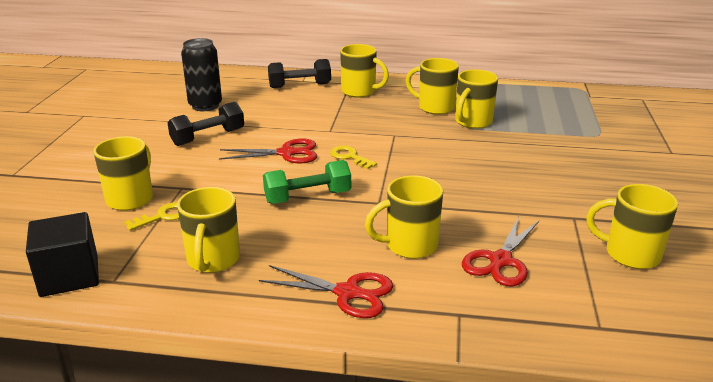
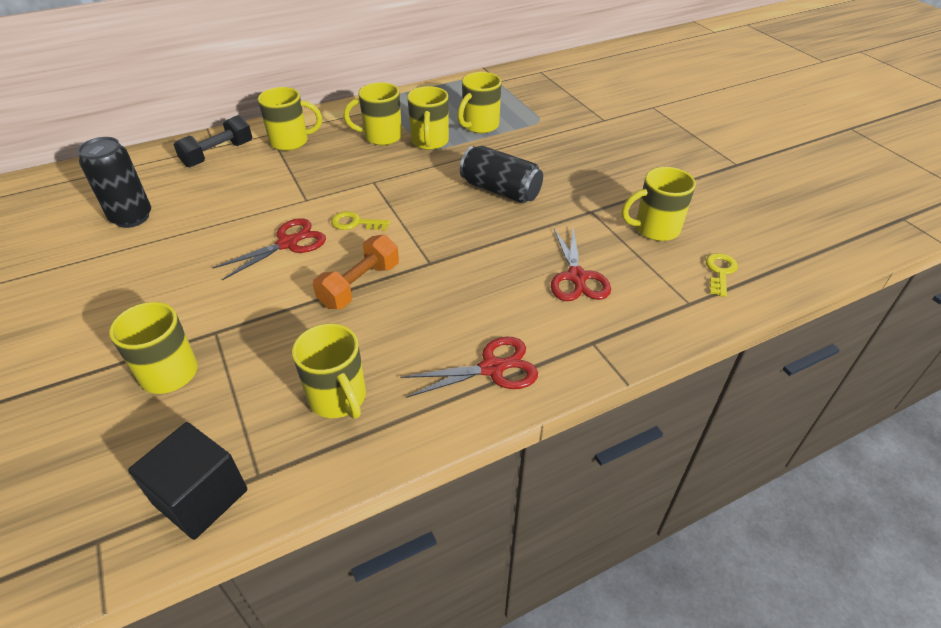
camera: 35 degrees left, 15 degrees up
yellow key [124,202,179,231] -> yellow key moved to [706,253,738,297]
black dumbbell [167,102,244,146] -> none
green dumbbell [263,160,351,204] -> orange dumbbell [313,235,399,309]
yellow mug [365,175,443,259] -> yellow mug moved to [458,72,502,133]
none -> black can [460,146,543,203]

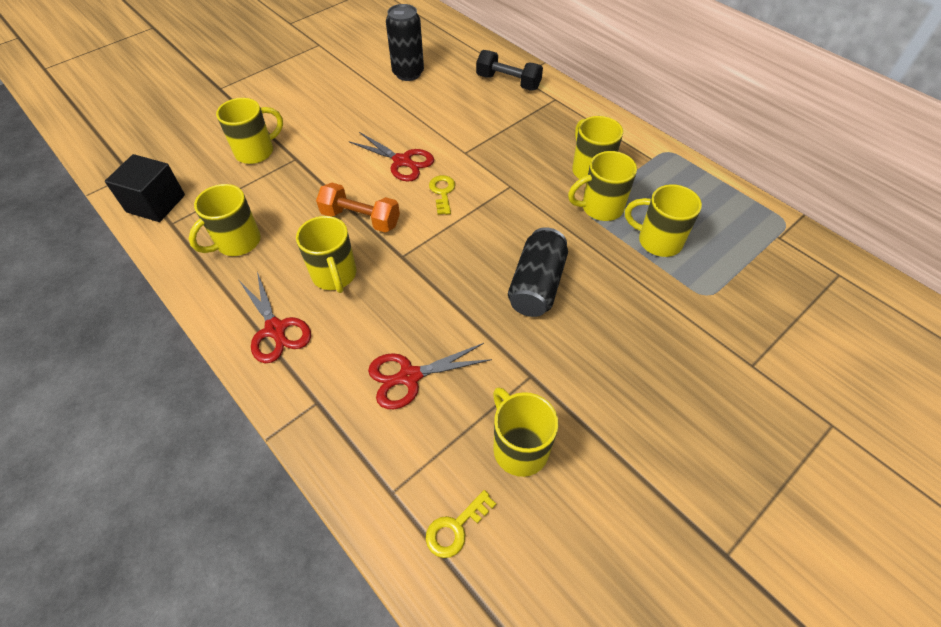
camera: 75 degrees right, 10 degrees up
yellow mug [258,87,322,151] -> yellow mug moved to [296,216,357,293]
yellow key [706,253,738,297] -> yellow key turned 135 degrees clockwise [426,490,496,558]

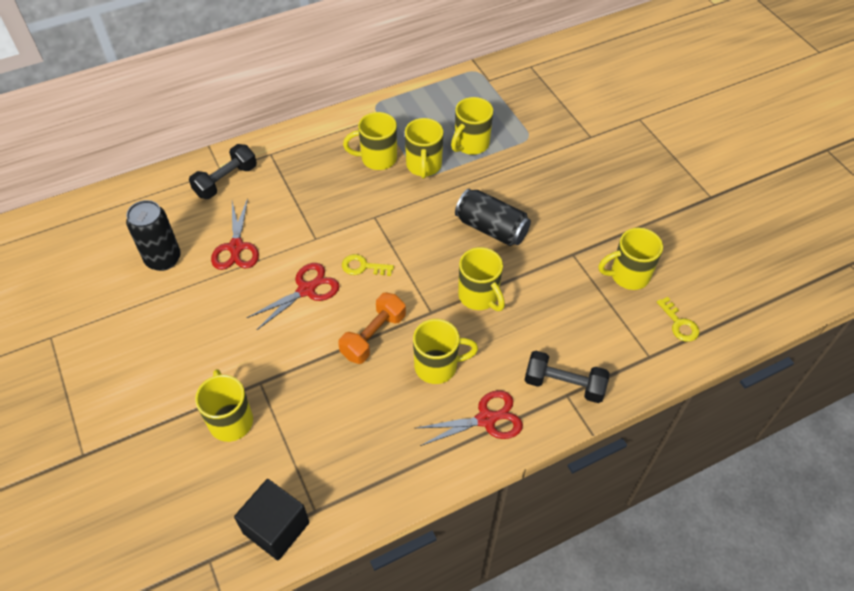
camera: 75 degrees left, 0 degrees up
yellow mug [189,184,261,256] -> yellow mug moved to [458,247,505,311]
red scissors [368,343,492,409] -> red scissors moved to [211,198,259,270]
none -> black dumbbell [525,351,610,403]

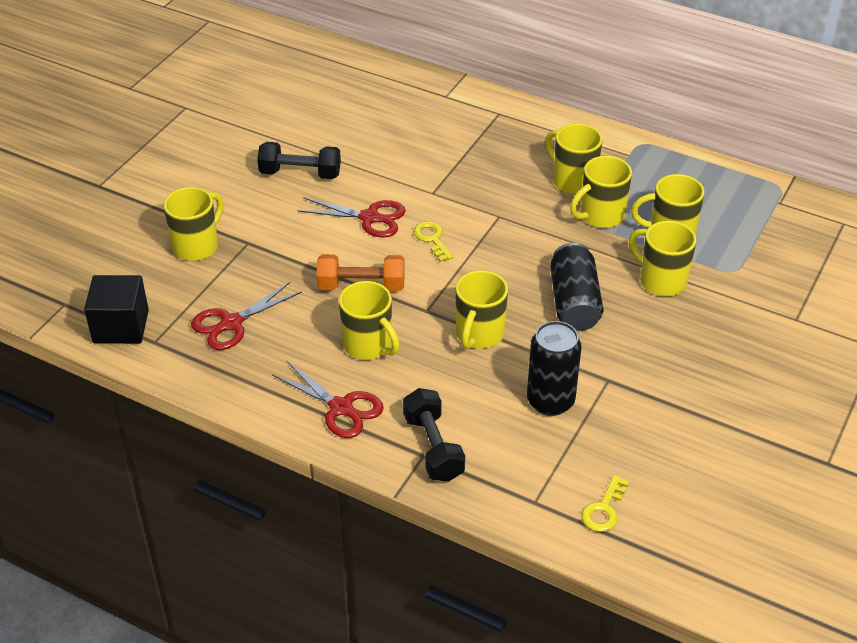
camera: 55 degrees right, 10 degrees down
black can [126,200,181,271] -> black can moved to [527,321,582,416]
black dumbbell [189,144,257,199] -> black dumbbell moved to [257,142,341,179]
red scissors [211,198,259,270] -> red scissors moved to [191,282,302,350]
yellow mug [598,228,663,290] -> yellow mug moved to [629,221,696,296]

